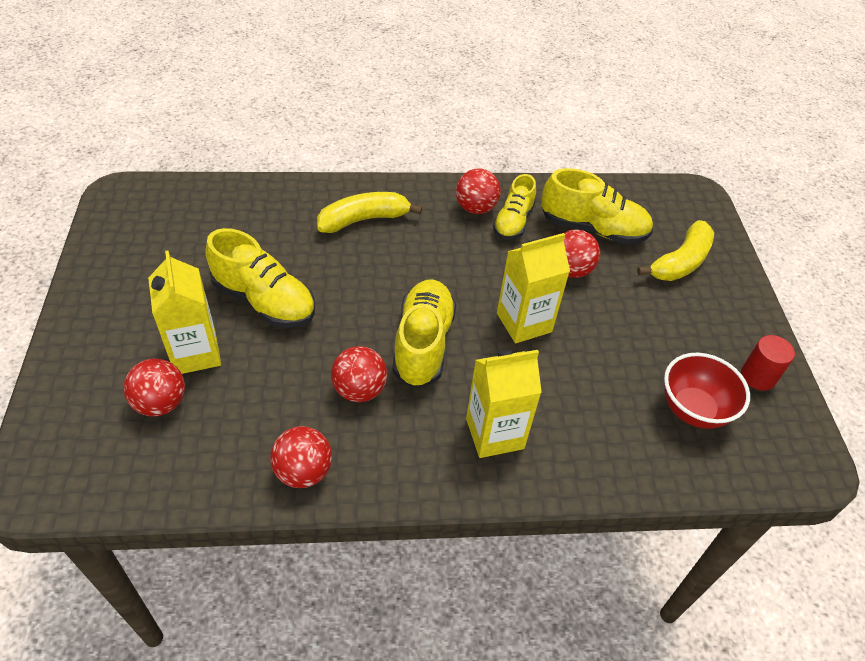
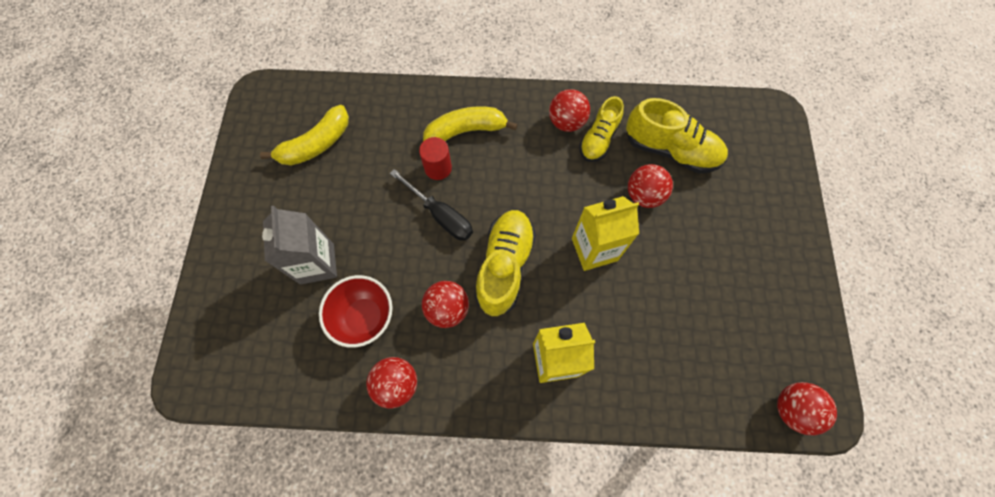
camera: 10 degrees right, 20 degrees up
red ball [124,358,185,417] -> red ball moved to [777,382,837,435]
yellow carton [148,250,221,374] -> grey carton [262,206,337,285]
yellow shoe [205,228,315,328] -> none
yellow banana [637,220,714,281] -> yellow banana moved to [260,105,349,166]
red bowl [664,353,750,429] -> red bowl moved to [319,275,392,348]
red cylinder [741,335,795,391] -> red cylinder moved to [419,137,452,180]
none -> black screwdriver [390,169,473,241]

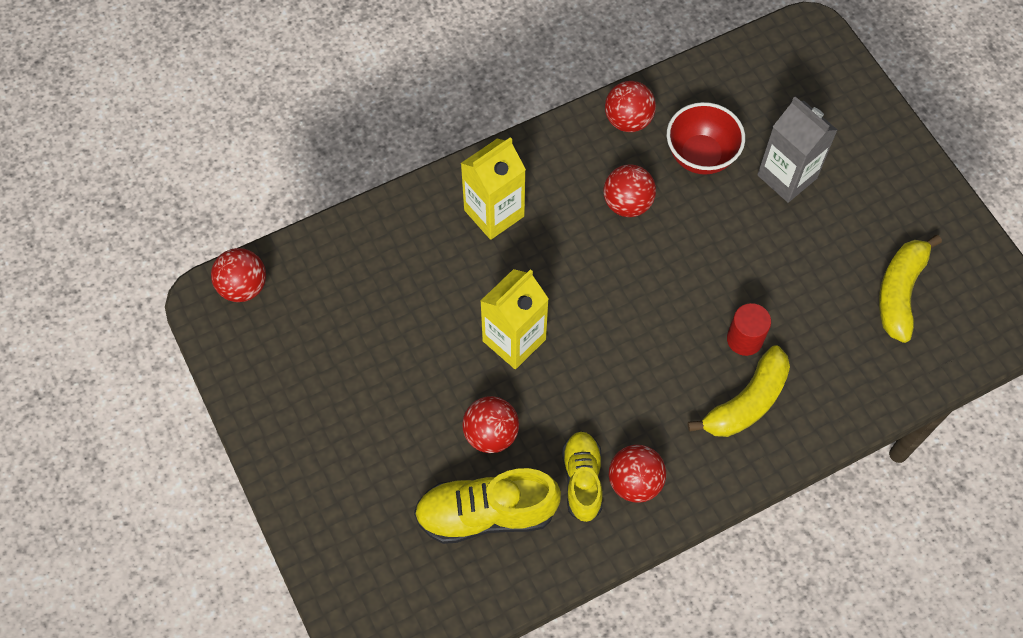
camera: 150 degrees right, 5 degrees down
black screwdriver [390,169,473,241] -> none
yellow shoe [475,210,536,316] -> none

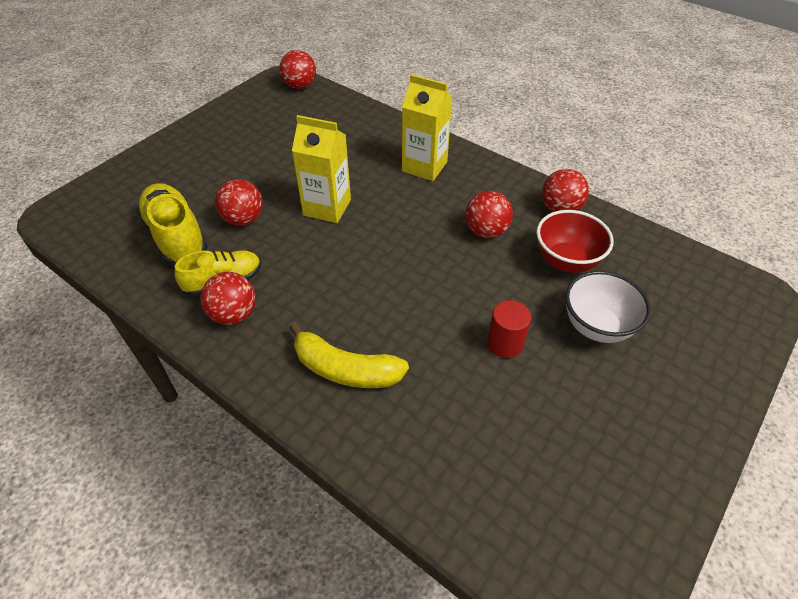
camera: 65 degrees right, 15 degrees down
red cylinder [727,303,771,356] -> red cylinder moved to [487,300,531,358]
grey carton [757,96,837,203] -> white bowl [565,271,651,343]
yellow banana [879,235,942,343] -> none

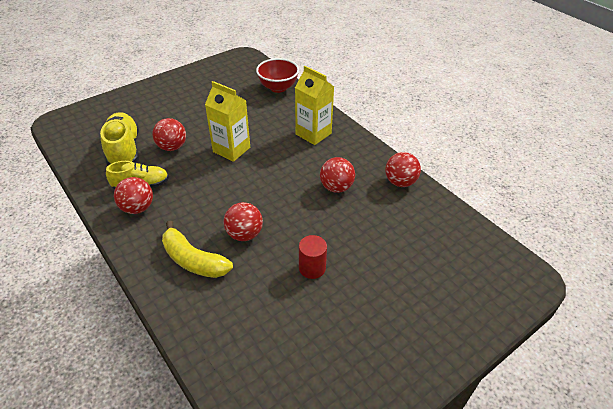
camera: 15 degrees right, 5 degrees down
red ball [279,50,316,89] -> red ball moved to [224,202,263,241]
red bowl [536,210,614,273] -> red bowl moved to [256,58,299,93]
white bowl [565,271,651,343] -> none

